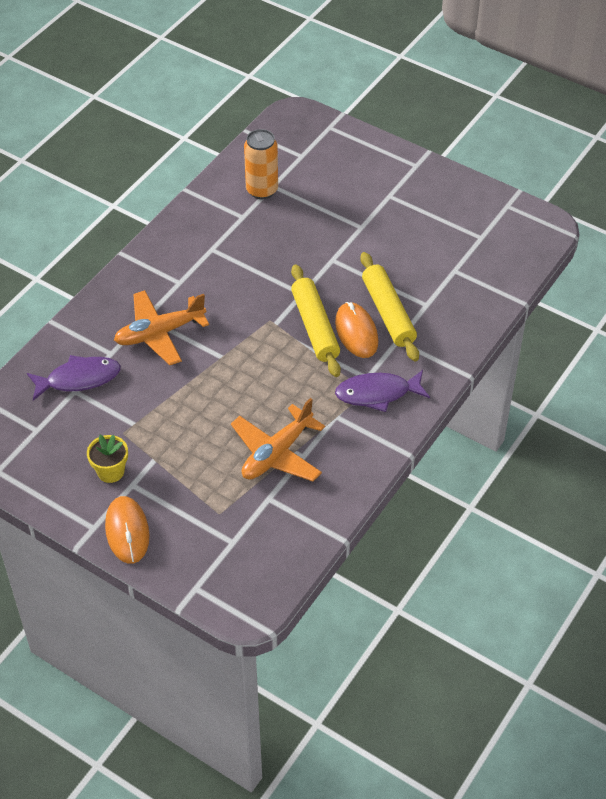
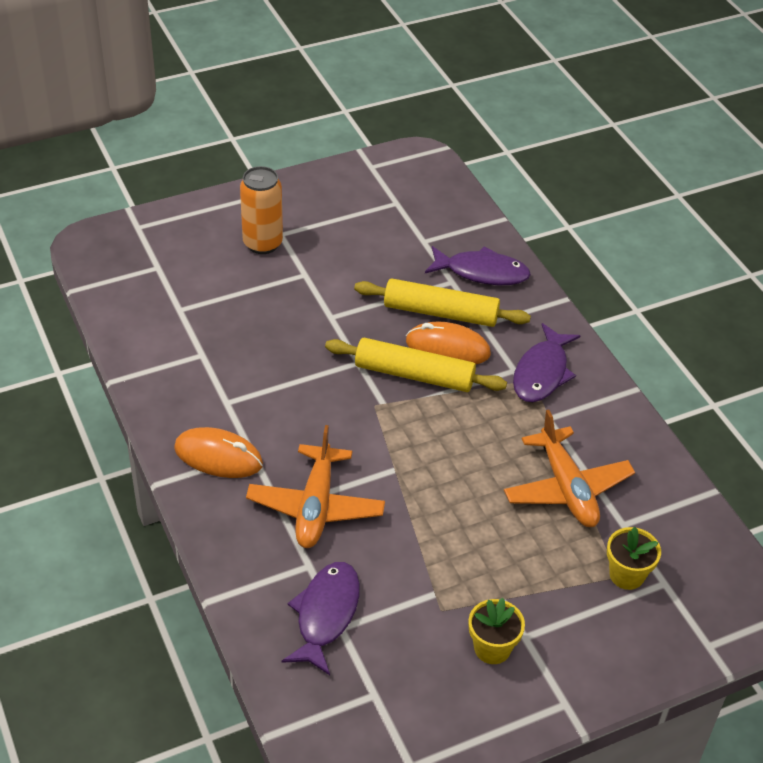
camera: 60 degrees left, 5 degrees down
orange mouse [105,496,149,564] -> orange mouse moved to [174,427,263,478]
orange can [244,129,278,199] -> orange can moved to [240,166,283,254]
none -> purple fish [425,246,531,285]
none -> yellow flower pot [607,527,661,590]

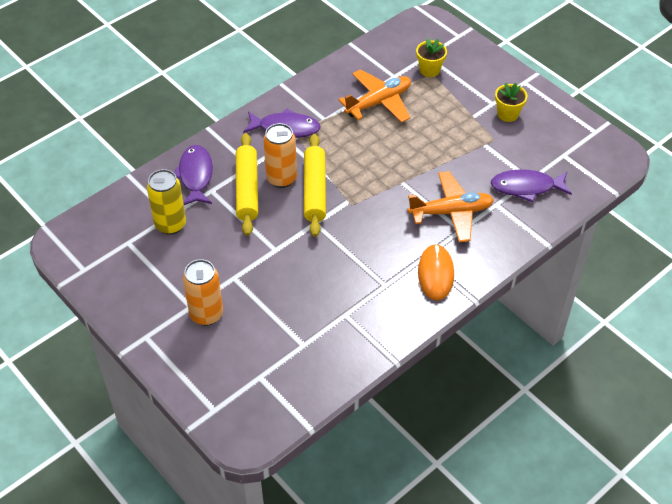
camera: 105 degrees left, 5 degrees up
orange mouse [406,321,491,364] -> orange can [263,123,297,188]
none -> yellow can [147,169,186,235]

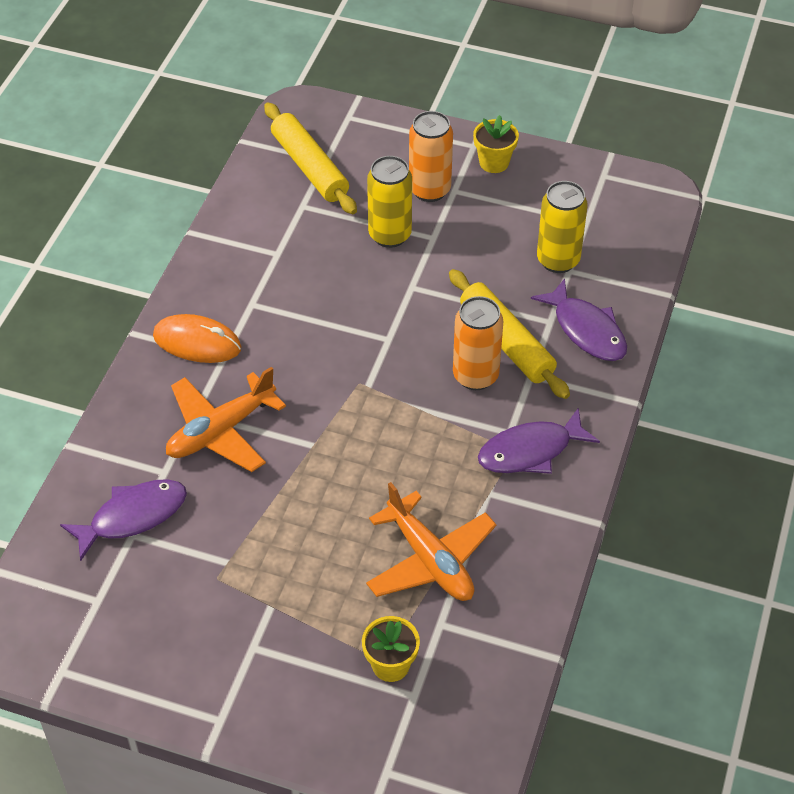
camera: 150 degrees right, 0 degrees up
yellow rolling pin [304,134,326,237] -> yellow rolling pin moved to [264,103,357,214]
orange plane [339,69,411,123] -> orange plane turned 60 degrees counterclockwise [366,482,496,601]
orange mouse [418,244,454,300] -> orange mouse turned 45 degrees counterclockwise [153,314,242,363]
yellow flower pot [495,83,527,122] -> yellow flower pot moved to [473,115,519,173]
none -> yellow can [367,156,412,248]

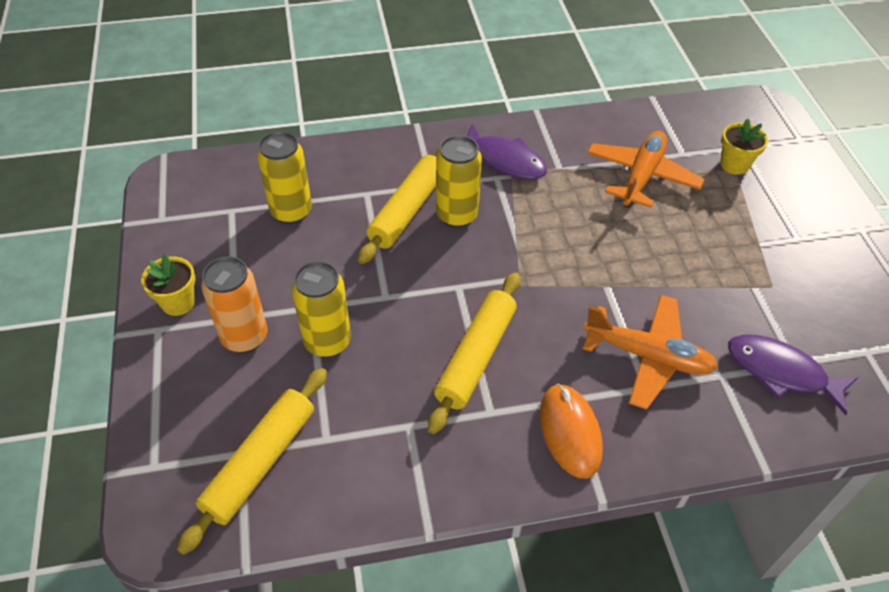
camera: 120 degrees left, 0 degrees up
orange can [453,296,503,390] -> yellow can [436,135,482,228]
purple fish [531,278,627,361] -> none
none -> yellow rolling pin [428,272,520,434]

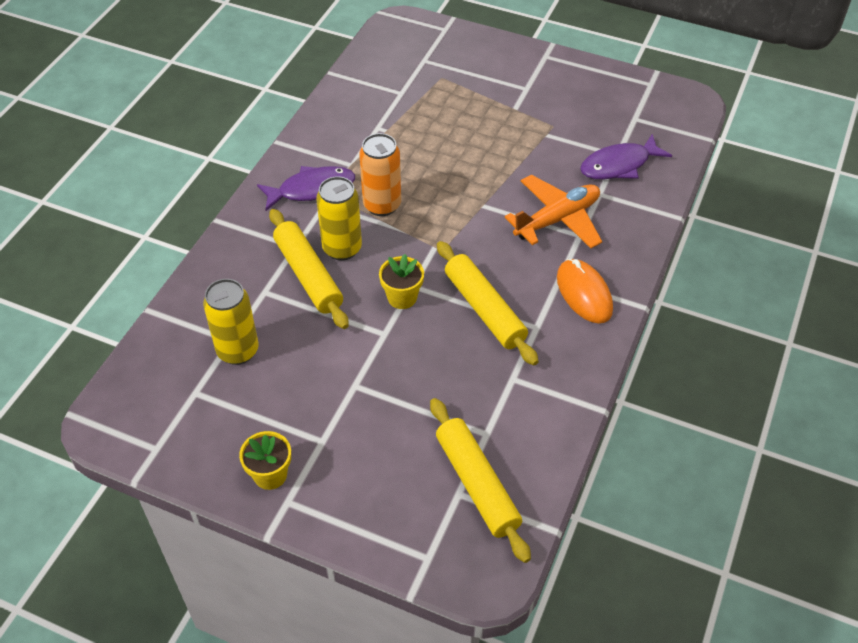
camera: 55 degrees left, 0 degrees up
orange can [201,256,267,353] -> orange can moved to [359,133,401,216]
yellow can [292,261,351,358] -> none
orange mouse [540,384,603,479] -> orange mouse turned 45 degrees clockwise [557,259,613,323]
orange plane [587,131,705,208] -> none
yellow flower pot [720,119,768,175] -> yellow flower pot moved to [379,254,424,309]

